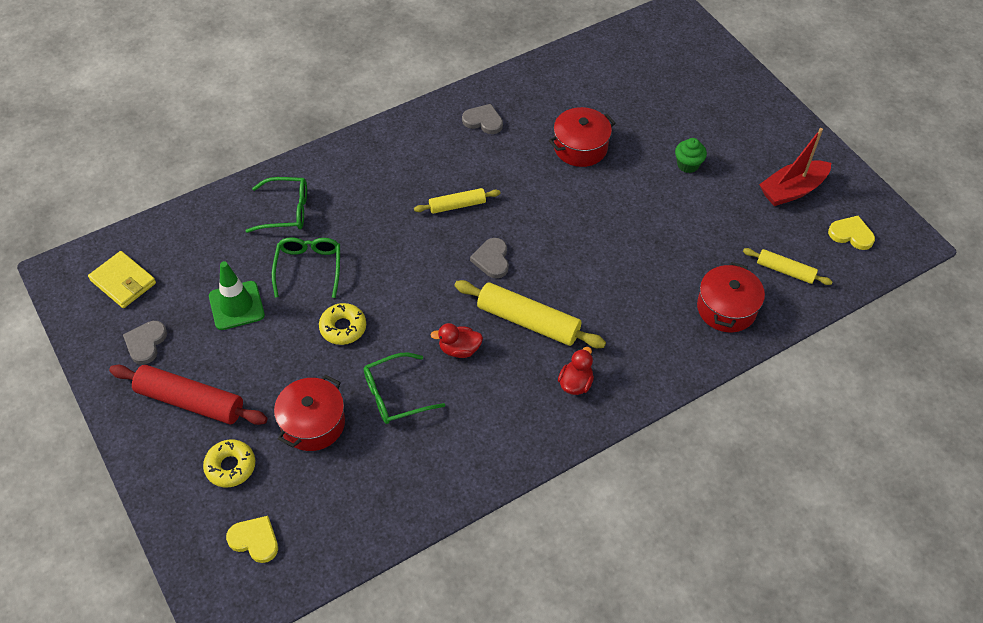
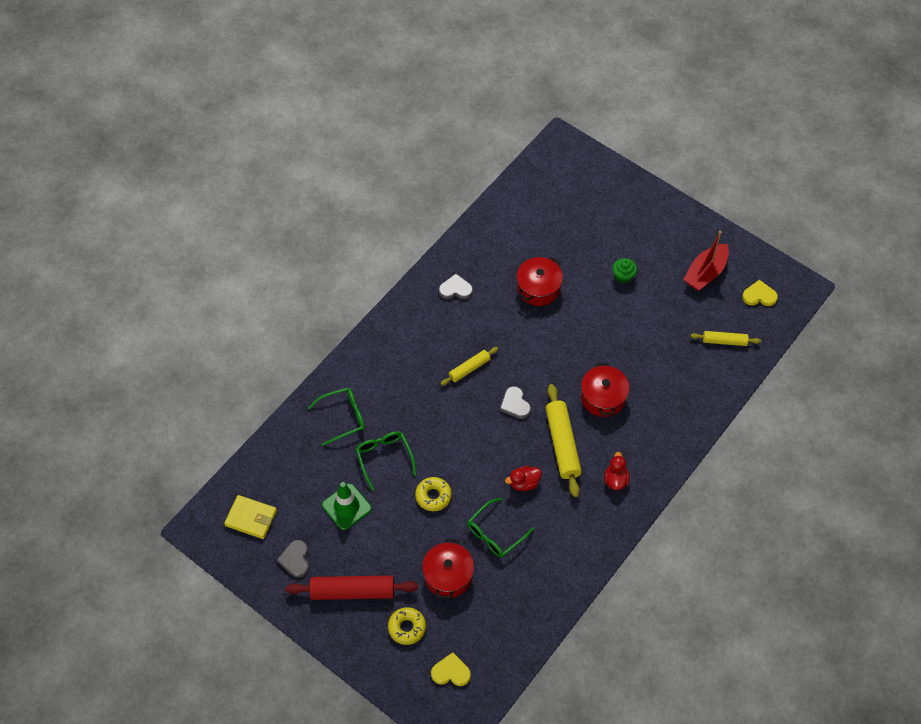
camera: 20 degrees left, 5 degrees up
yellow rolling pin [454,280,606,348] -> yellow rolling pin turned 75 degrees clockwise [545,384,582,497]
red pot [697,262,765,332] -> red pot moved to [581,363,629,417]

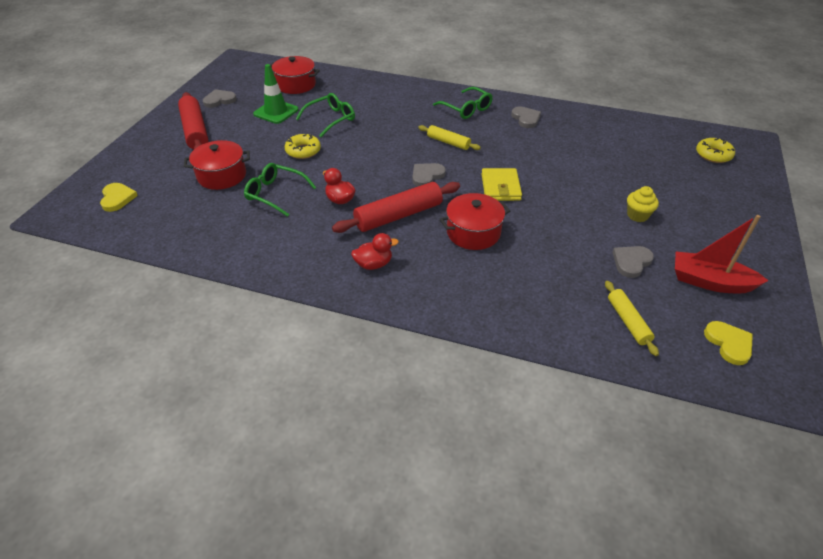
camera: 70 degrees right, 15 degrees down
yellow wallet [224,495,277,539] -> yellow wallet moved to [481,168,522,201]
green glasses [308,388,365,446] -> green glasses moved to [433,87,493,119]
yellow donut [388,607,426,645] -> yellow donut moved to [696,138,735,163]
red pot [517,257,563,306] -> red pot moved to [270,56,320,94]
yellow rolling pin [545,384,582,497] -> red rolling pin [332,182,460,233]
green cupcake [612,258,637,284] -> yellow cupcake [627,186,659,222]
none -> grey heart [613,246,654,278]

